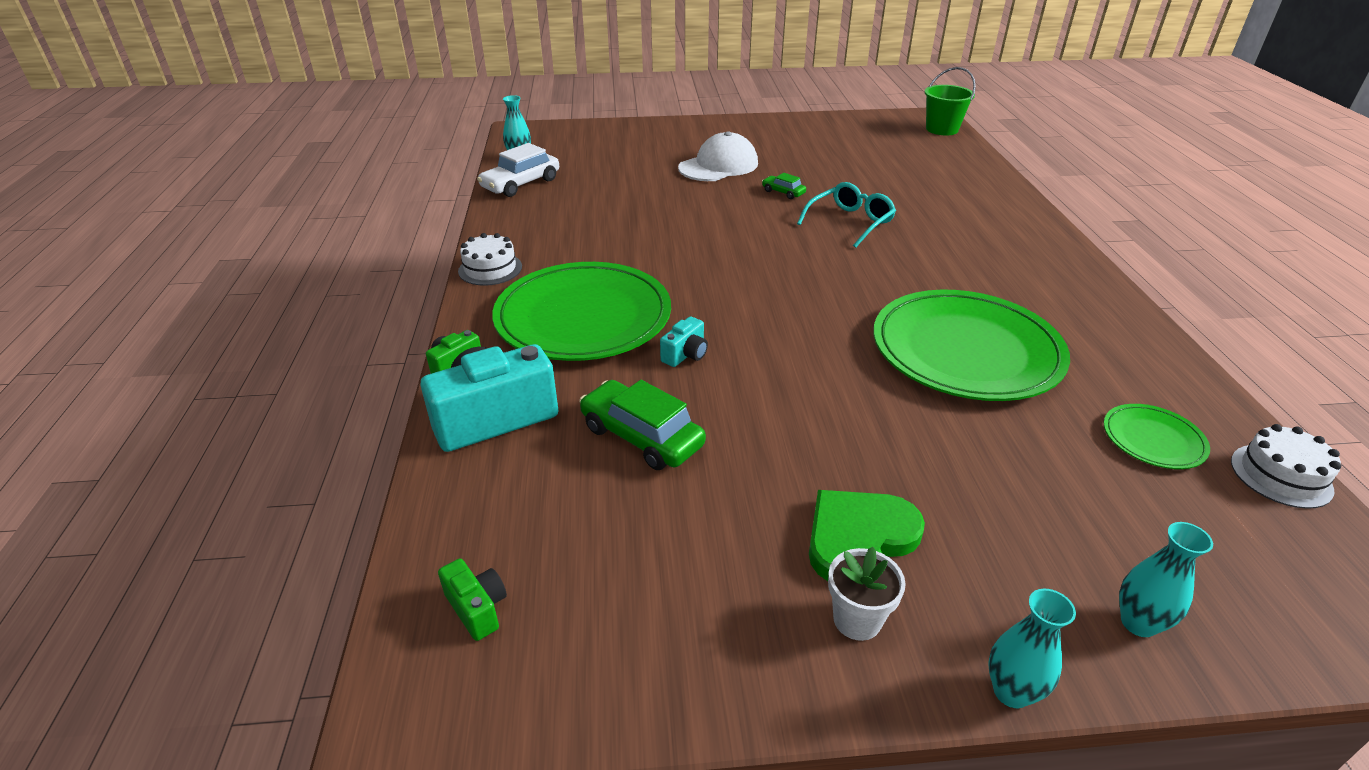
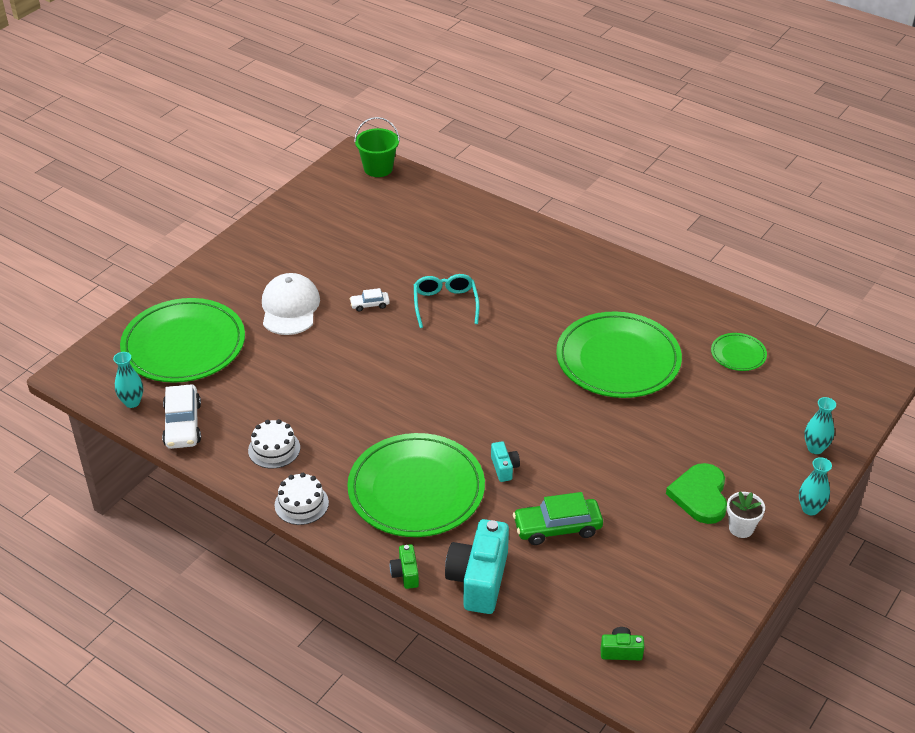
camera: 50 degrees left, 5 degrees up
green car [762,173,806,199] -> white car [349,288,390,312]
white cake [1231,424,1341,509] -> white cake moved to [248,419,300,469]
none -> green plate [120,298,245,383]

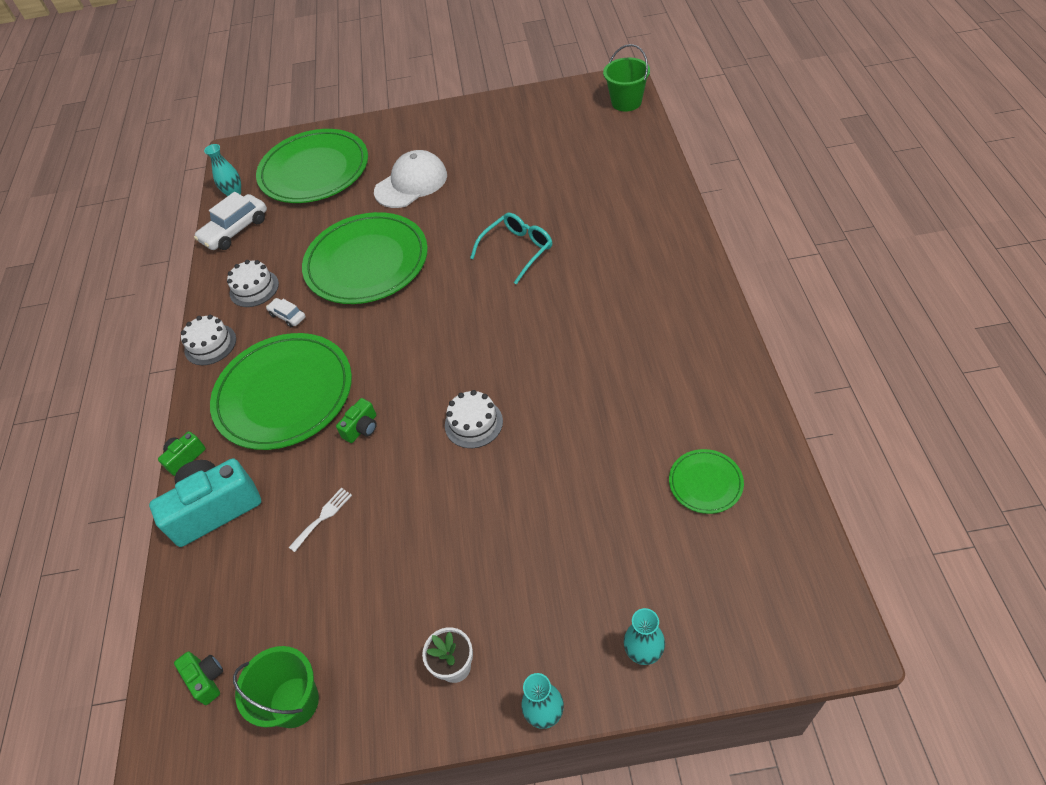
camera: 55 degrees right, 10 degrees up
white car [349,288,390,312] -> white car moved to [266,298,306,327]
turquoise camera [491,441,520,482] -> green camera [336,398,377,443]
green car [513,492,603,545] -> white fork [288,488,352,552]
green plate [556,311,682,398] -> green plate moved to [302,212,428,304]
green heart [666,463,727,524] -> none
none -> green bucket [233,646,319,728]
none -> white cake [445,390,503,448]

